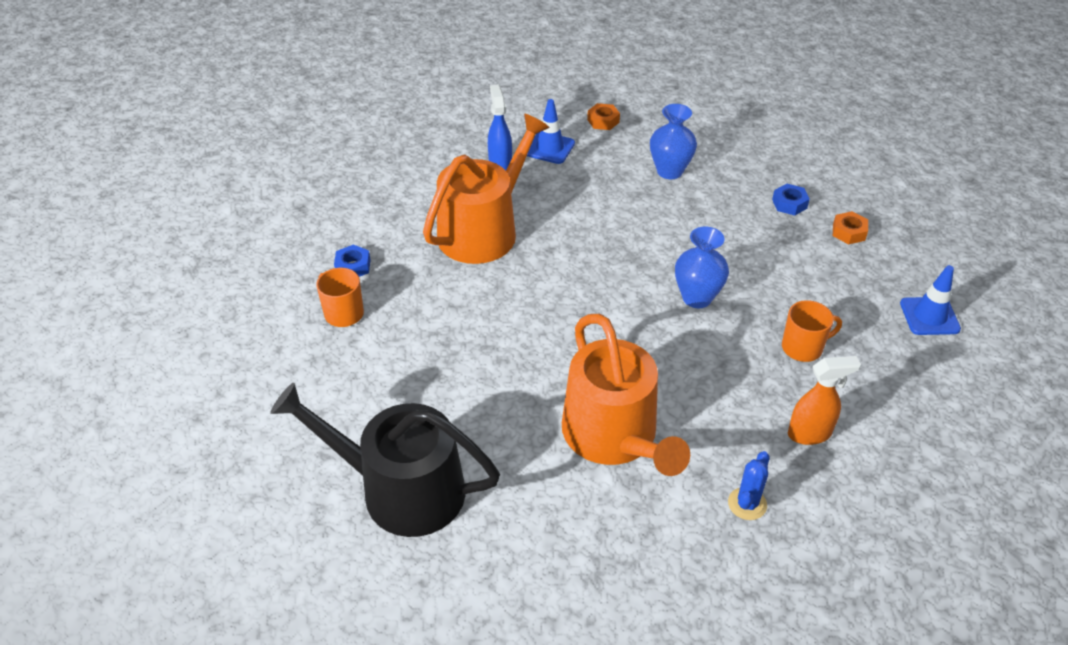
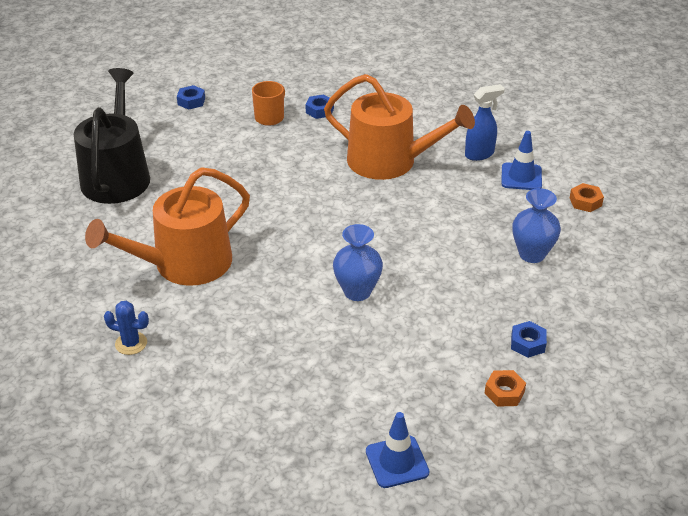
camera: 75 degrees right, 5 degrees down
orange mug [782,300,842,362] -> none
orange spray bottle [788,356,861,445] -> none
none -> blue nut [177,85,205,110]

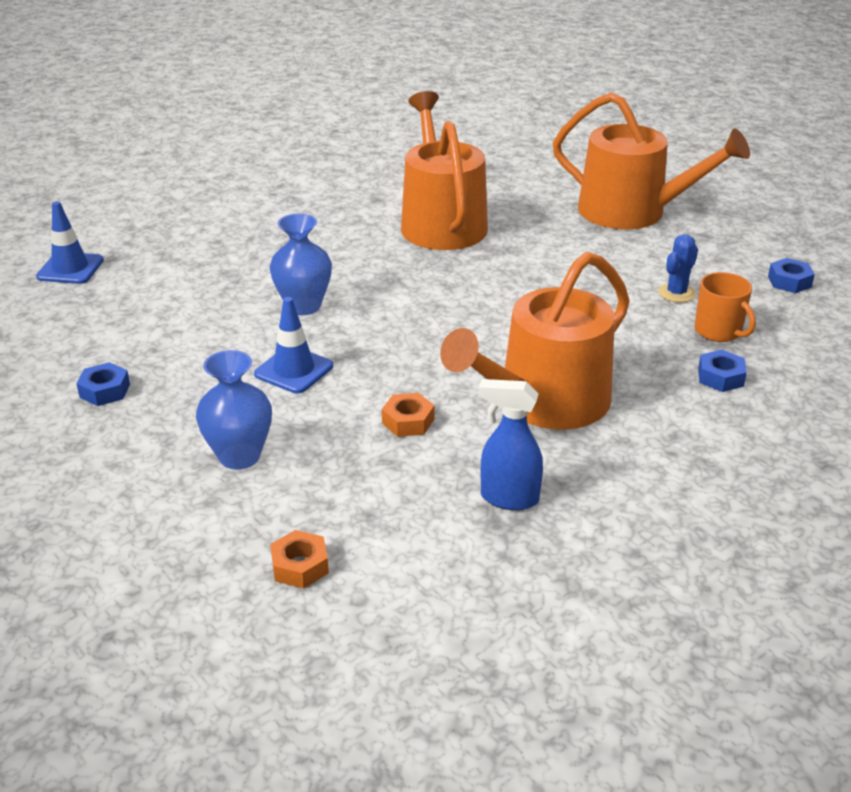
camera: 115 degrees right, 5 degrees down
black watering can [74,68,150,204] -> orange watering can [553,92,750,229]
blue cactus [104,301,149,355] -> blue cactus moved to [658,234,698,303]
blue spray bottle [465,84,505,161] -> blue spray bottle turned 105 degrees clockwise [478,379,543,510]
orange nut [485,370,526,407] -> orange nut moved to [382,393,434,437]
blue traffic cone [501,131,542,190] -> blue traffic cone moved to [254,297,333,393]

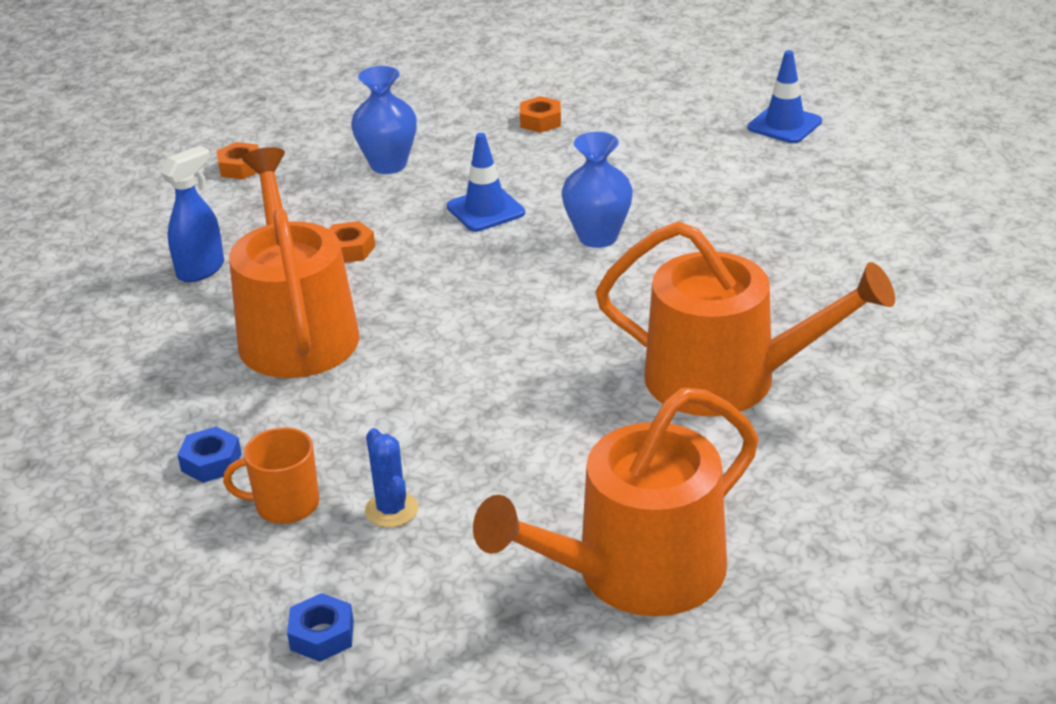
camera: 120 degrees right, 0 degrees up
blue nut [76,362,130,406] -> orange nut [520,96,561,133]

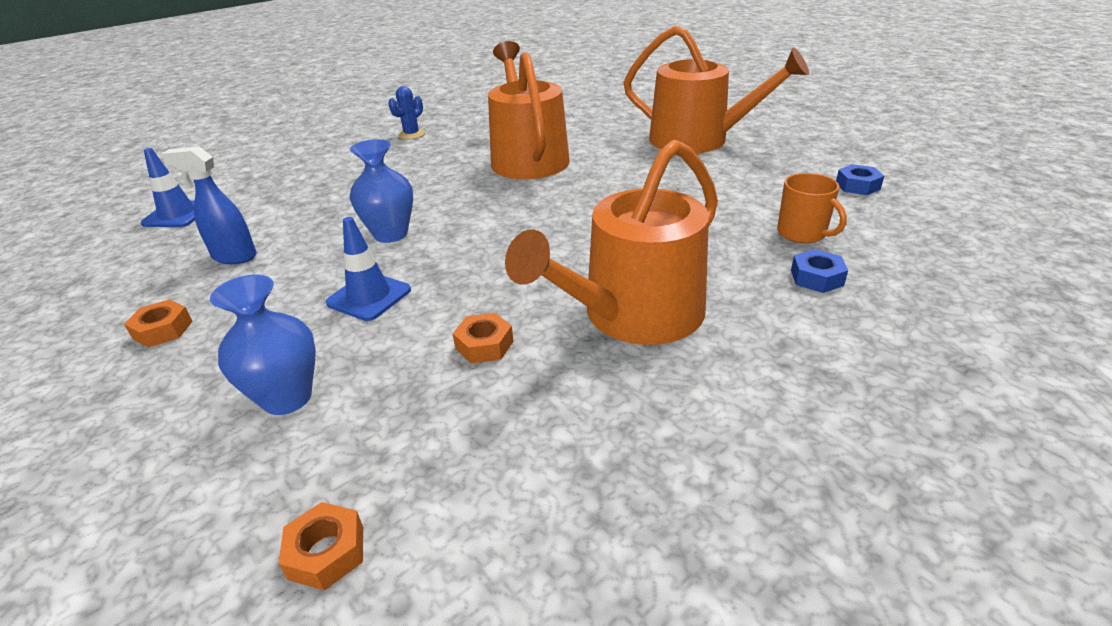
camera: 120 degrees left, 0 degrees up
blue spray bottle [160,146,224,282] -> blue spray bottle moved to [161,146,257,264]
blue cactus [365,428,418,528] -> blue cactus moved to [388,86,425,139]

